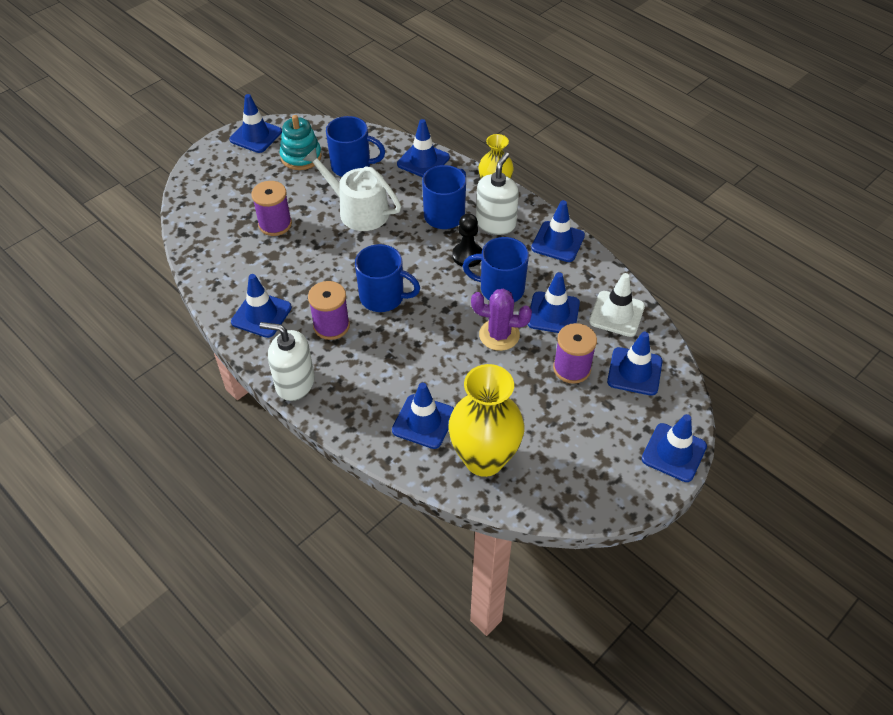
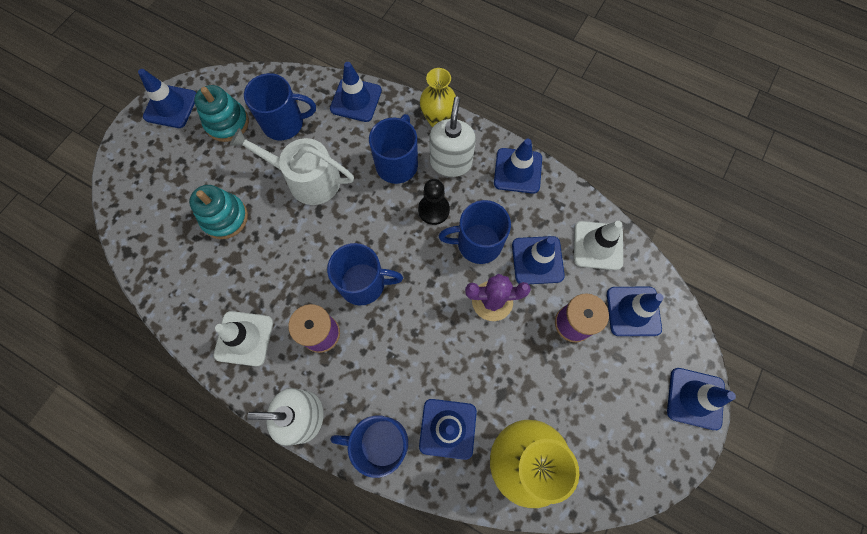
camera: 15 degrees left, 20 degrees up
blue traffic cone [231,274,292,338] -> white traffic cone [214,311,273,366]
purple spool [251,181,292,236] -> turquoise stacking toy [189,185,248,239]
none -> blue mug [331,415,408,478]

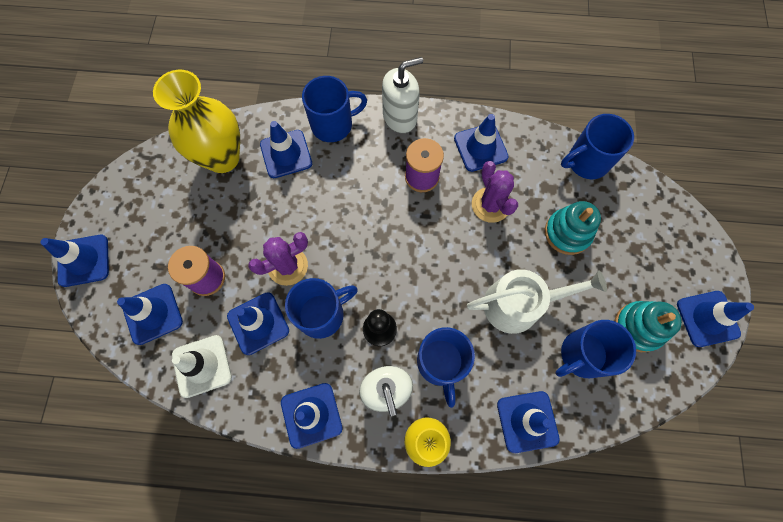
camera: 155 degrees right, 0 degrees up
white traffic cone [214,311,273,366] -> blue traffic cone [454,114,509,172]
blue mug [327,243,403,306] -> blue mug moved to [561,114,634,179]
none -> purple cactus [472,161,518,223]

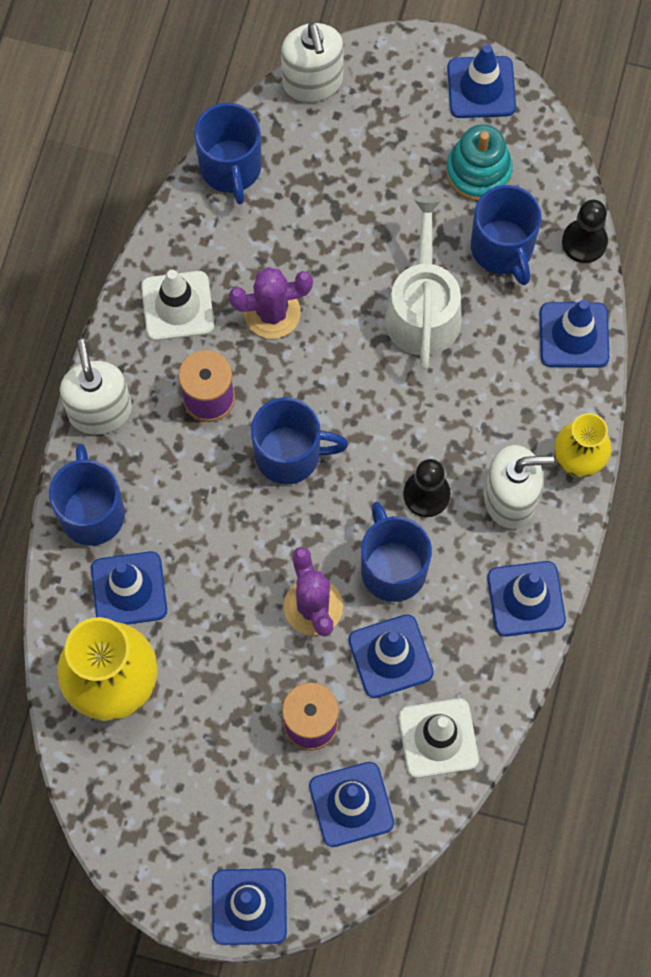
camera: 80 degrees left, 0 degrees up
blue mug [417,327,475,408] -> blue mug moved to [251,397,348,484]
blue traffic cone [454,114,509,172] -> white traffic cone [141,270,214,341]
turquoise stacking toy [545,201,601,255] -> none
none -> white soap dispenser [281,23,344,102]
none -> black pawn [562,199,608,263]

